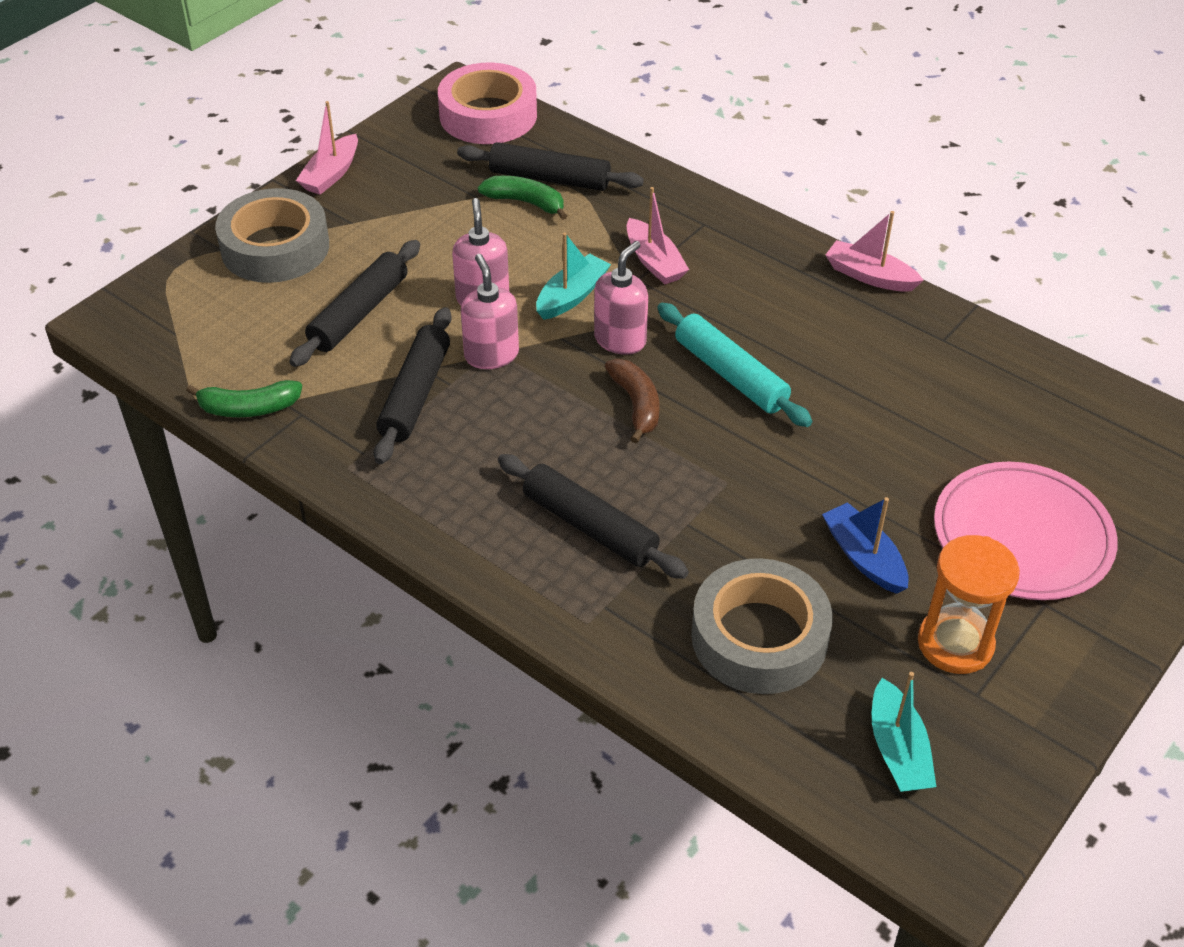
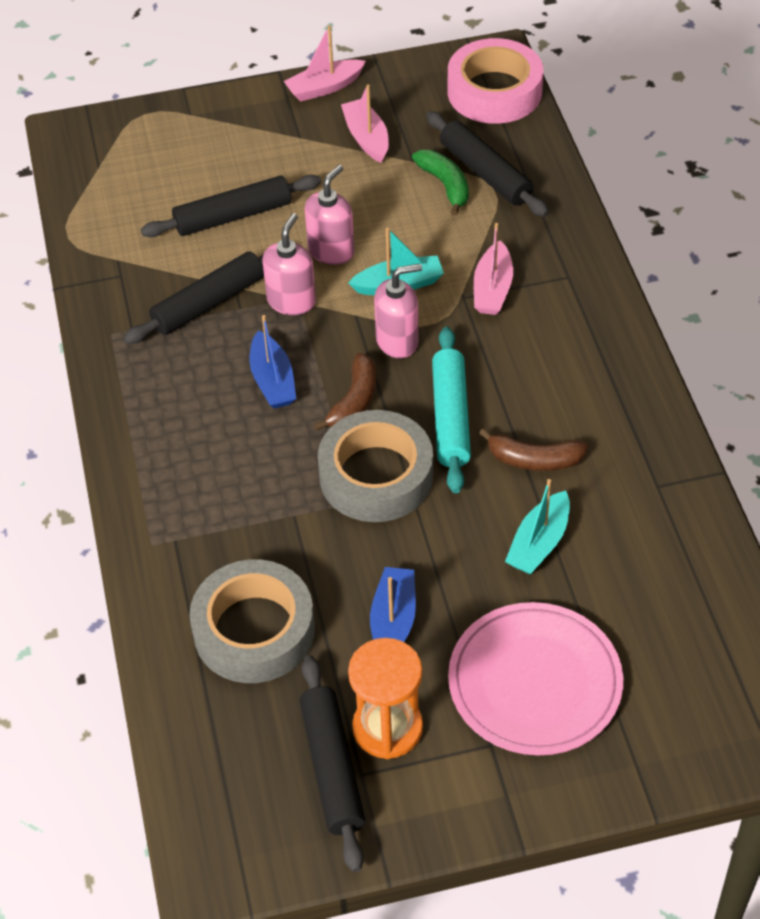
camera: 40 degrees right, 5 degrees up
green banana [186,380,302,417] -> none
grey tape [215,188,329,283] -> grey tape moved to [318,410,433,522]
black rolling pin [498,454,689,579] -> black rolling pin moved to [299,655,365,872]
pink boat [826,211,924,292] -> pink boat moved to [341,84,389,163]
turquoise boat [872,672,936,792] -> turquoise boat moved to [505,479,570,574]
none -> blue boat [250,315,296,408]
none -> brown banana [479,428,588,471]

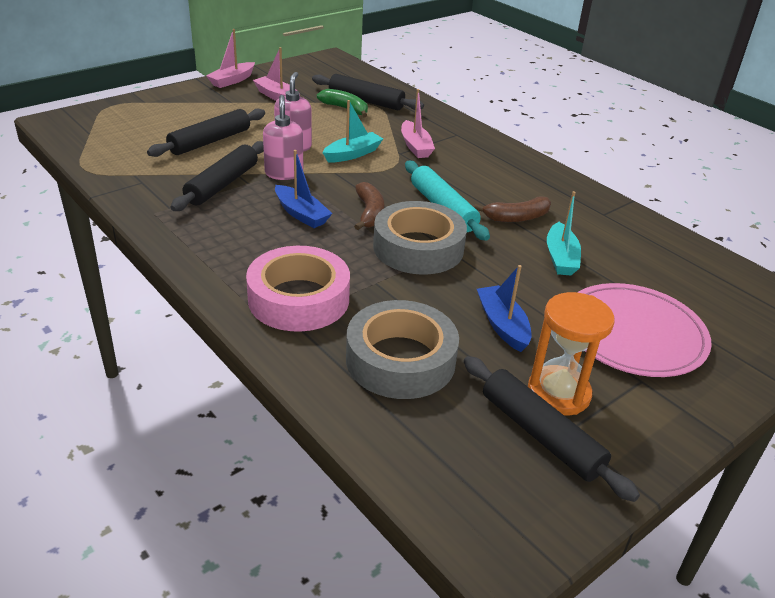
camera: 30 degrees left, 15 degrees down
pink soap dispenser [374,263,422,359] -> none
pink tape [448,38,543,124] -> pink tape moved to [246,246,350,332]

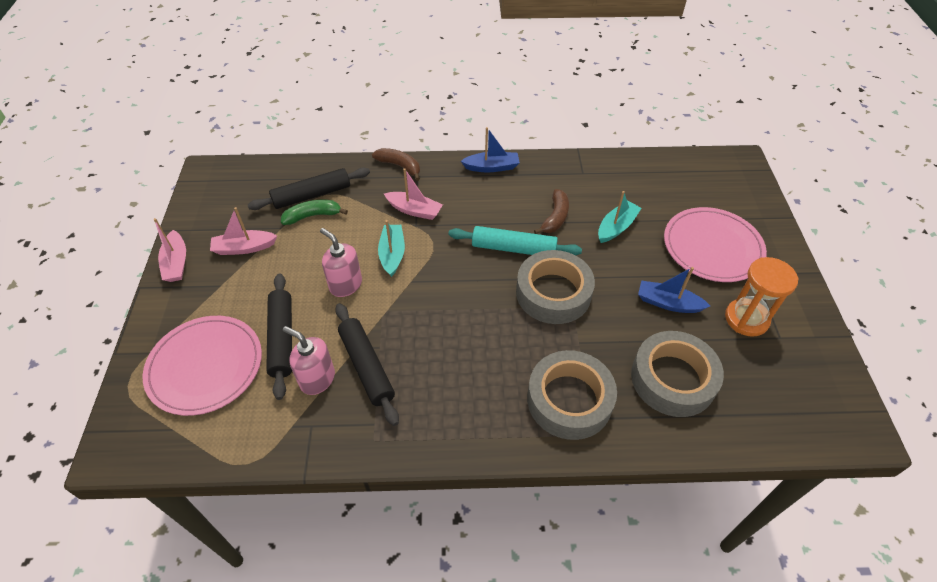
camera: 50 degrees left, 15 degrees up
pink tape [246,246,350,332] -> grey tape [527,350,617,440]
pink soap dispenser [263,95,303,180] -> pink soap dispenser moved to [283,326,335,395]
blue boat [275,150,333,228] -> blue boat moved to [461,127,520,172]
brown banana [354,182,384,230] -> brown banana moved to [372,148,420,181]
black rolling pin [464,356,640,502] -> none
turquoise boat [547,191,581,276] -> turquoise boat turned 90 degrees counterclockwise [598,191,642,243]
none -> pink plate [143,316,262,416]

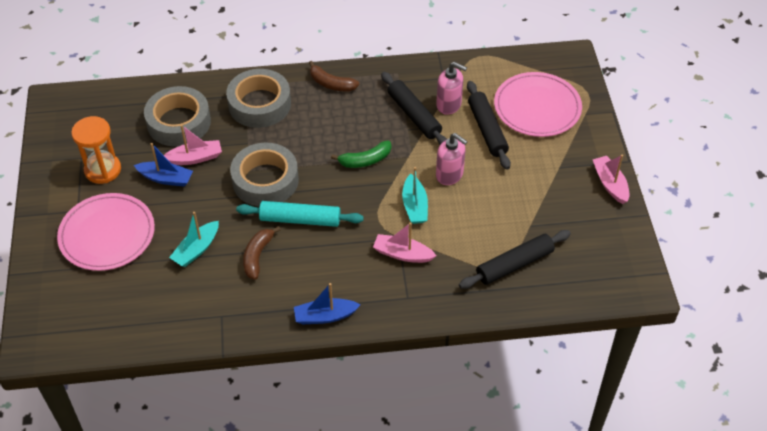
camera: 175 degrees right, 0 degrees up
pink boat [210,207,277,255] -> pink boat moved to [164,125,222,165]
green banana [281,200,348,225] -> green banana moved to [331,140,391,168]
brown banana [372,148,420,181] -> brown banana moved to [309,61,359,91]

